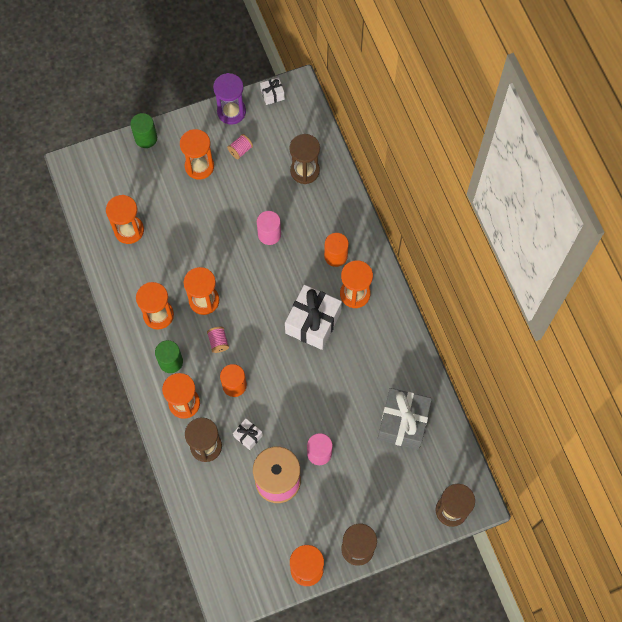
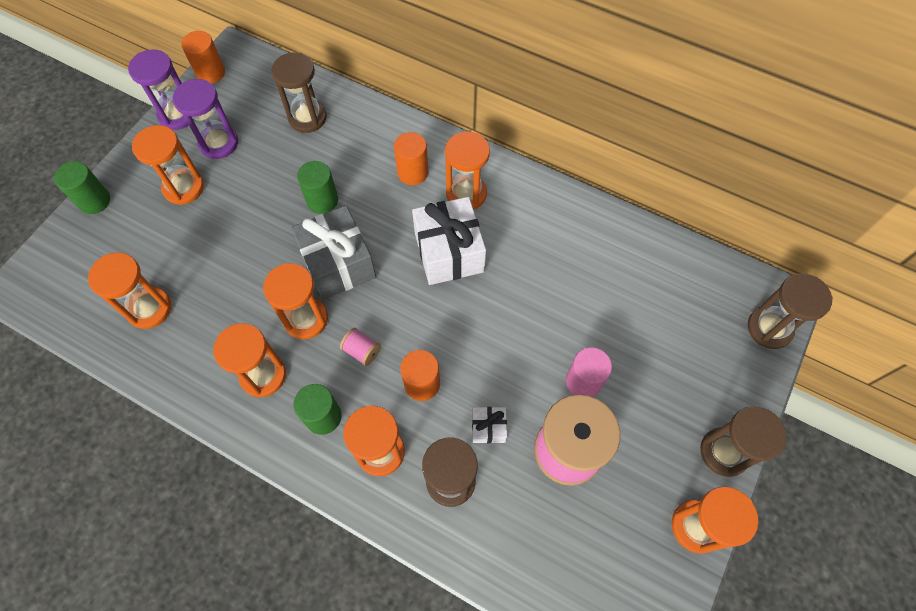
camera: 40 degrees left, 5 degrees down
pink spool [227,134,253,159] -> purple hourglass [173,79,238,159]
pink cylinder [257,211,281,245] -> green cylinder [297,161,338,214]
white gift [260,77,285,105] -> orange cylinder [181,31,225,84]
grey gift [378,388,432,450] -> grey gift moved to [291,206,376,300]

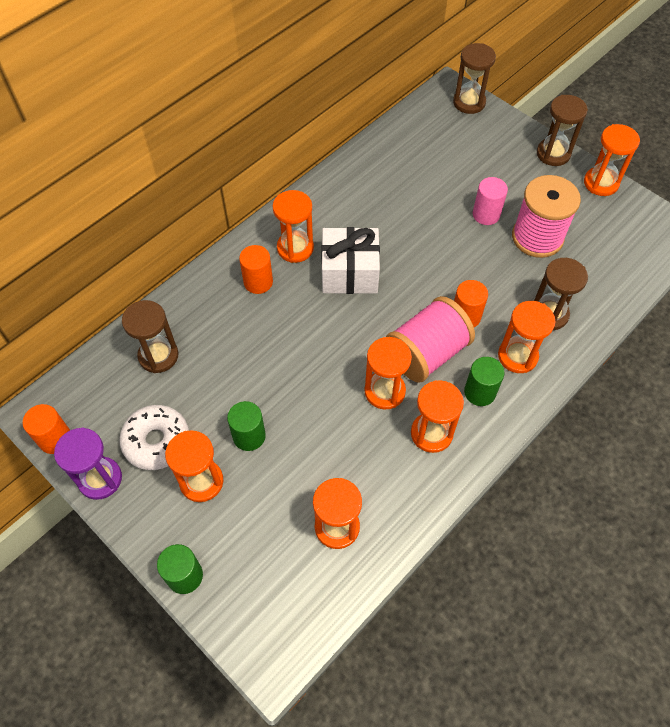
camera: 75 degrees left, 5 degrees down
purple hourglass [173,79,238,159] -> white donut [119,405,189,470]
grey gift [291,206,376,300] -> none
green cylinder [297,161,338,214] -> green cylinder moved to [227,401,266,451]
pink spool [340,328,381,366] -> pink spool [386,296,475,383], size x2.49
white gift [472,407,507,443] -> none

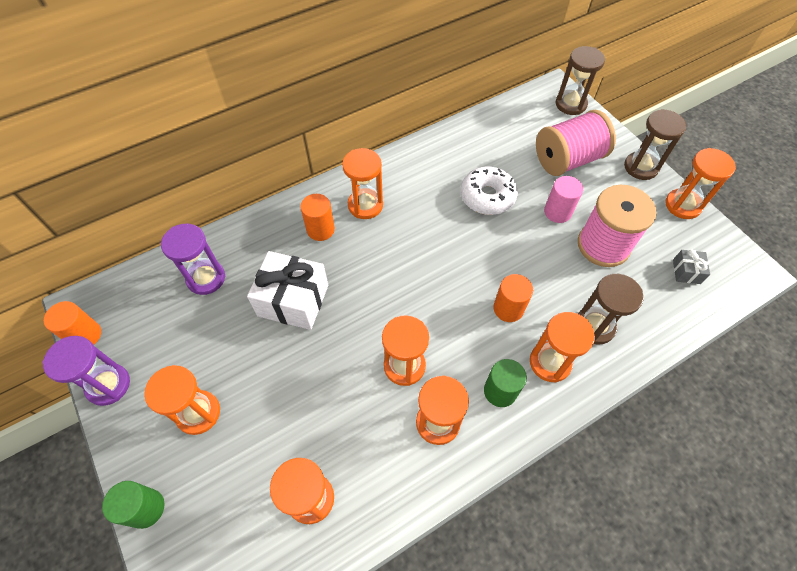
camera: 15 degrees right, 0 degrees up
white donut [119,405,189,470] -> white donut moved to [461,166,518,215]
brown hourglass [122,300,179,373] -> purple hourglass [161,224,225,295]
green cylinder [227,401,266,451] -> none
white gift [321,227,380,294] -> white gift moved to [247,251,328,330]
pink spool [386,296,475,383] -> pink spool moved to [536,110,616,176]
none -> grey gift [673,249,710,284]

